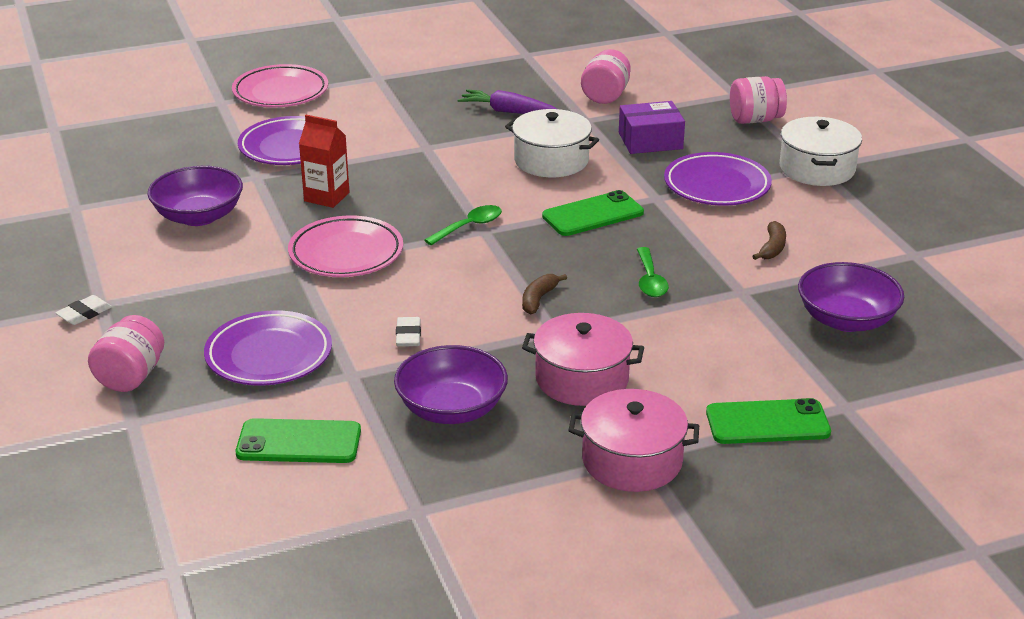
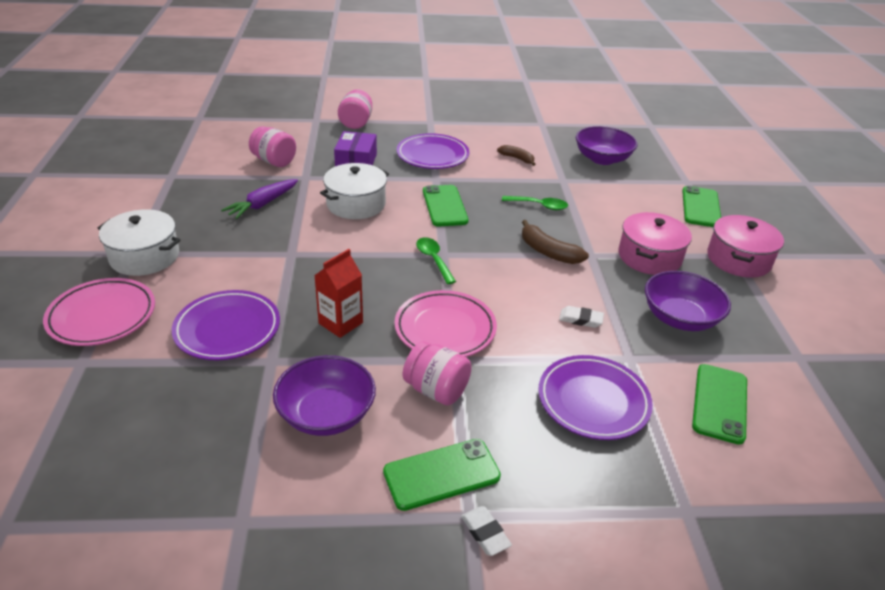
camera: 75 degrees left, 5 degrees up
pink jar [88,315,164,392] -> pink jar moved to [403,341,472,405]
brown banana [522,274,567,314] -> brown banana [522,220,589,264], size x1.52
white pot [780,117,862,186] -> white pot moved to [98,209,181,276]
none -> green phone [383,439,501,511]

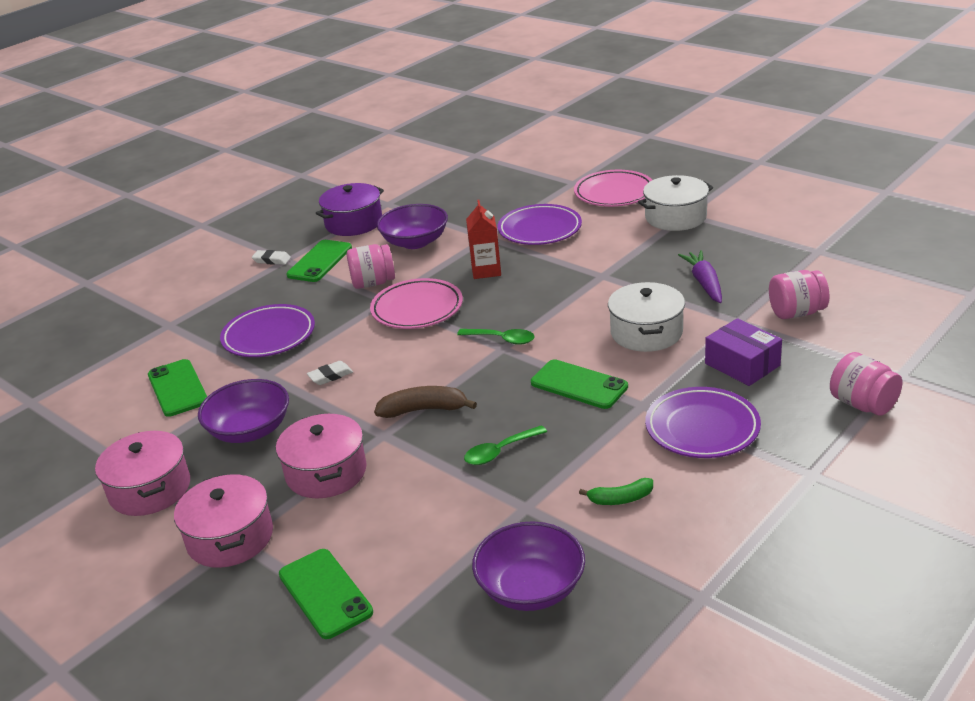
camera: 140 degrees right, 5 degrees down
brown banana [497,145,535,166] -> green banana [579,478,653,505]
none -> pink pot [95,431,190,516]
none -> purple pot [316,183,384,236]

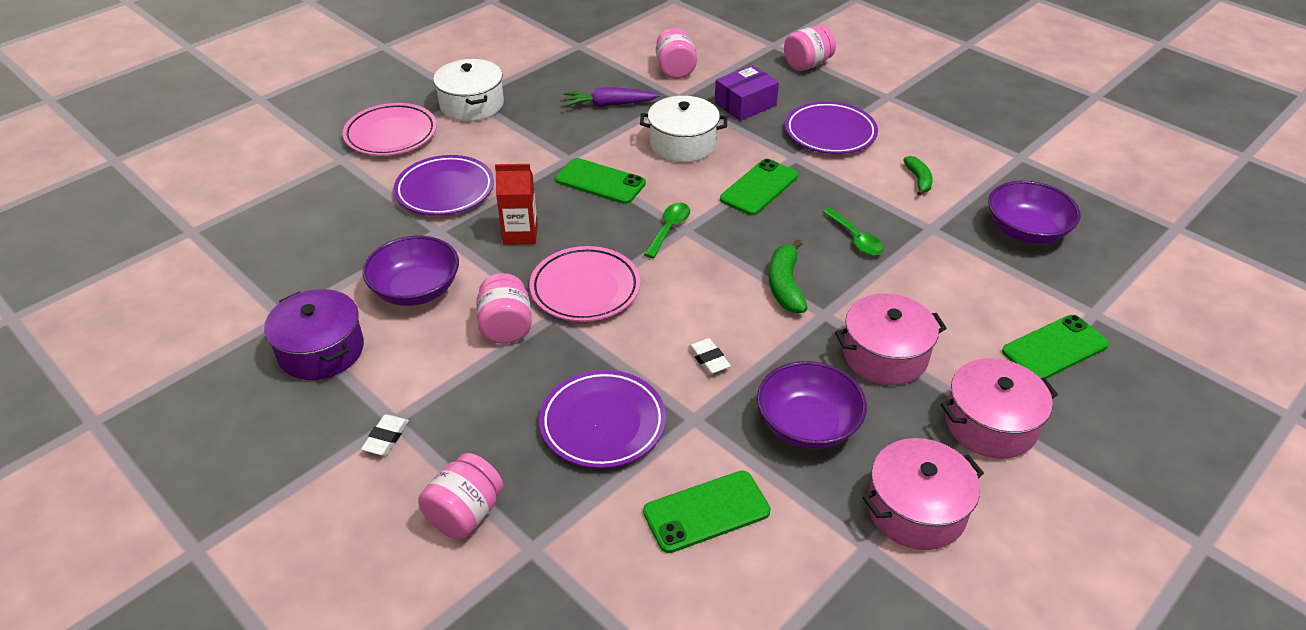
camera: 90 degrees left, 10 degrees up
green phone [286,240,352,282] -> green phone moved to [555,158,646,204]
brown banana [374,386,477,418] -> green banana [769,240,808,313]
none -> pink jar [418,453,503,539]

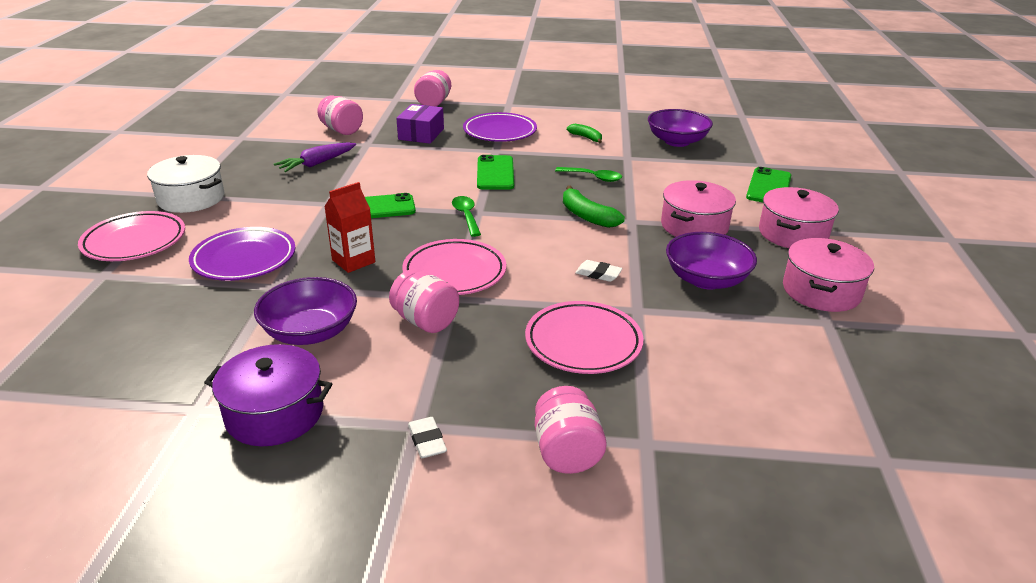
camera: 40 degrees left, 10 degrees down
purple plate [539,370,666,469] -> pink plate [525,301,643,374]
white pot [640,96,727,162] -> none
green phone [643,471,771,553] -> none

